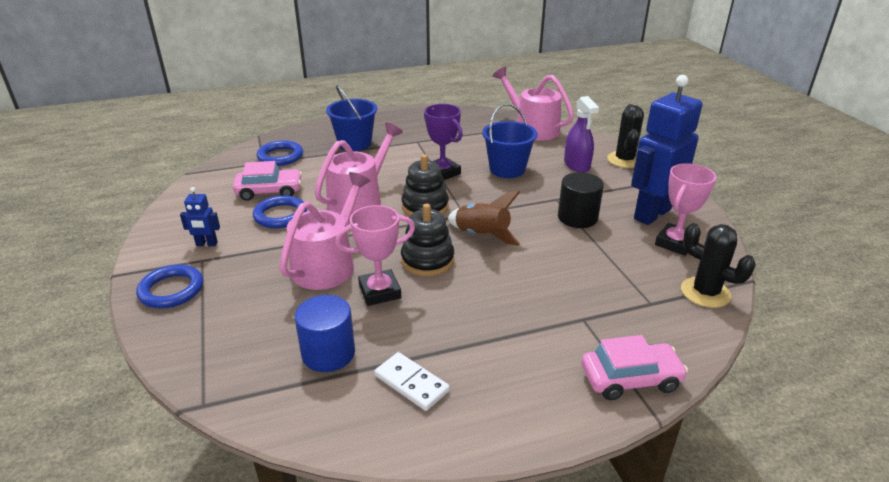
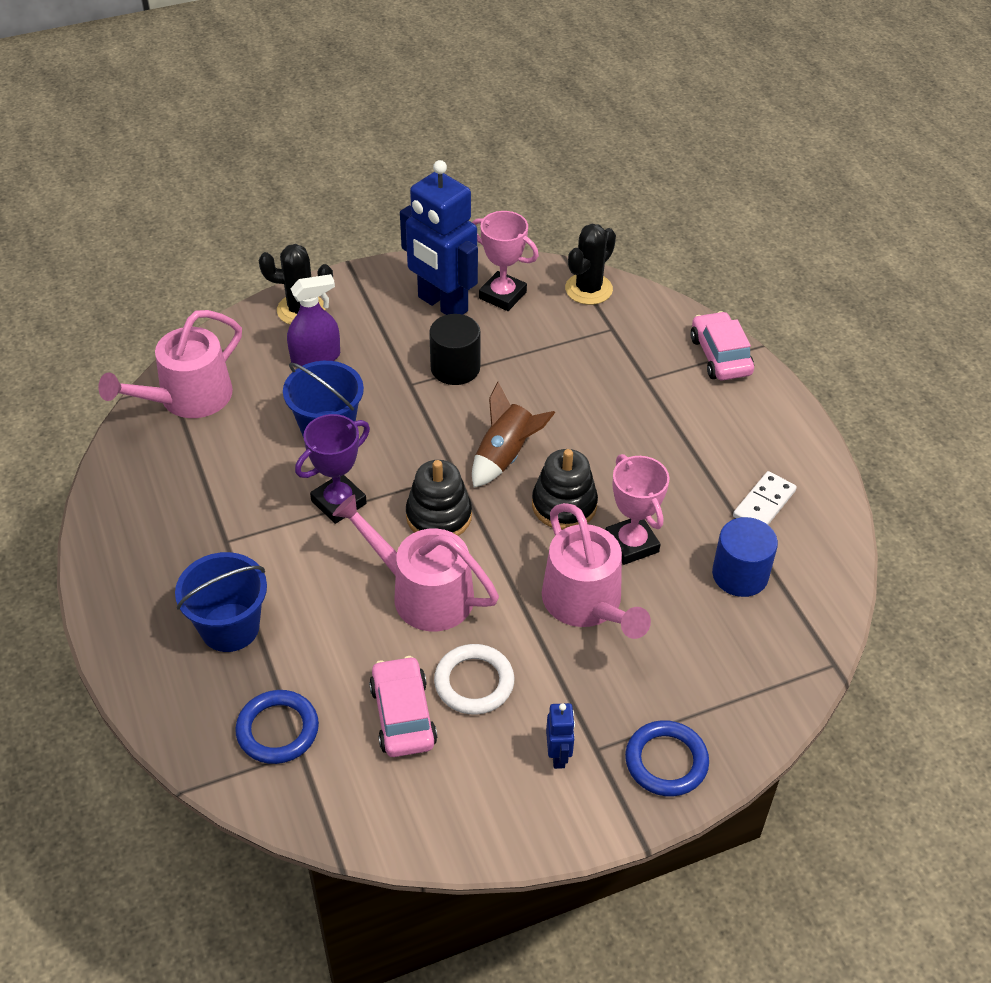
camera: 95 degrees left, 15 degrees up
blue ring [253,195,307,228] -> white ring [434,644,514,715]
pink watering can [279,172,370,290] -> pink watering can turned 135 degrees counterclockwise [542,503,651,639]

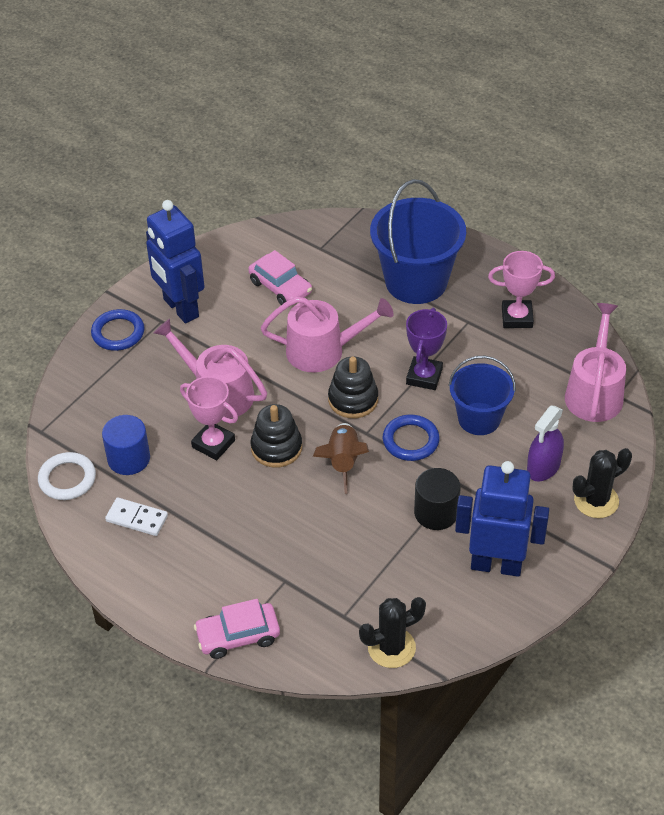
camera: 150 degrees right, 0 degrees up
blue bucket [175,552,267,652] -> blue bucket [370,179,466,304], size x1.59
blue ring [235,690,319,764] -> blue ring moved to [383,415,440,461]
white ring [434,644,514,715] -> white ring moved to [38,452,96,500]
pink trophy [472,211,539,311] -> pink trophy moved to [488,251,555,328]
blue robot [546,703,575,769] -> blue robot [146,200,205,323], size x2.36
black cactus [565,224,616,305] -> black cactus turned 60 degrees clockwise [359,597,426,668]
pink car [691,311,754,380] -> pink car turned 120 degrees clockwise [194,599,280,659]
white domino [733,471,797,525] -> white domino turned 75 degrees counterclockwise [105,497,168,536]

